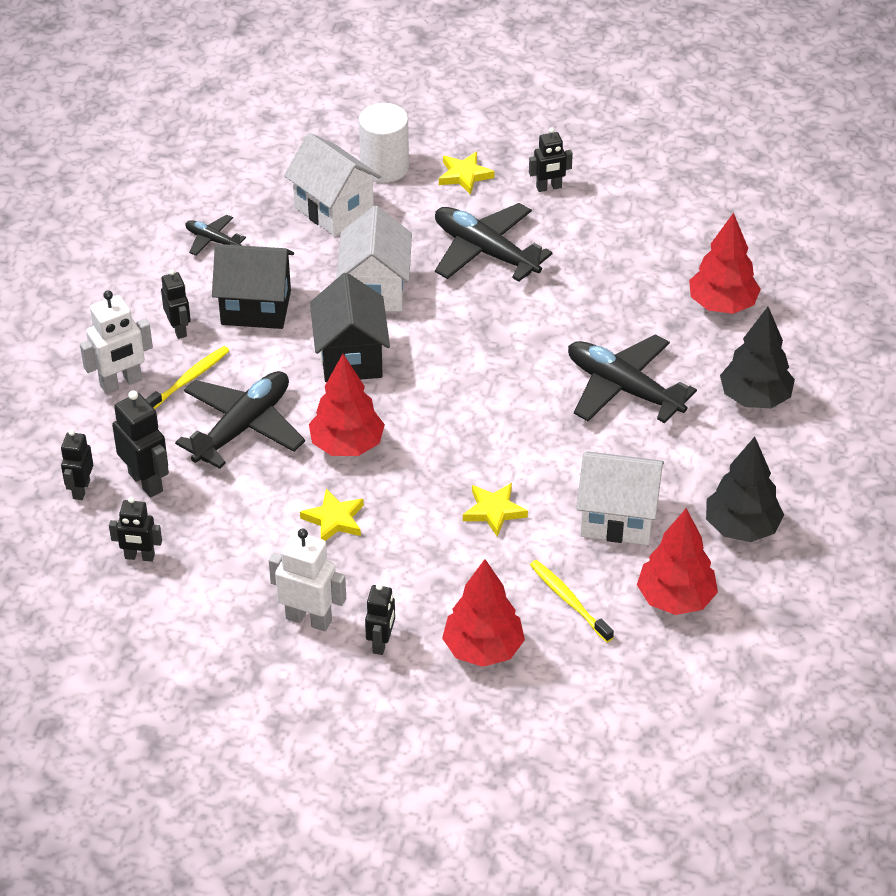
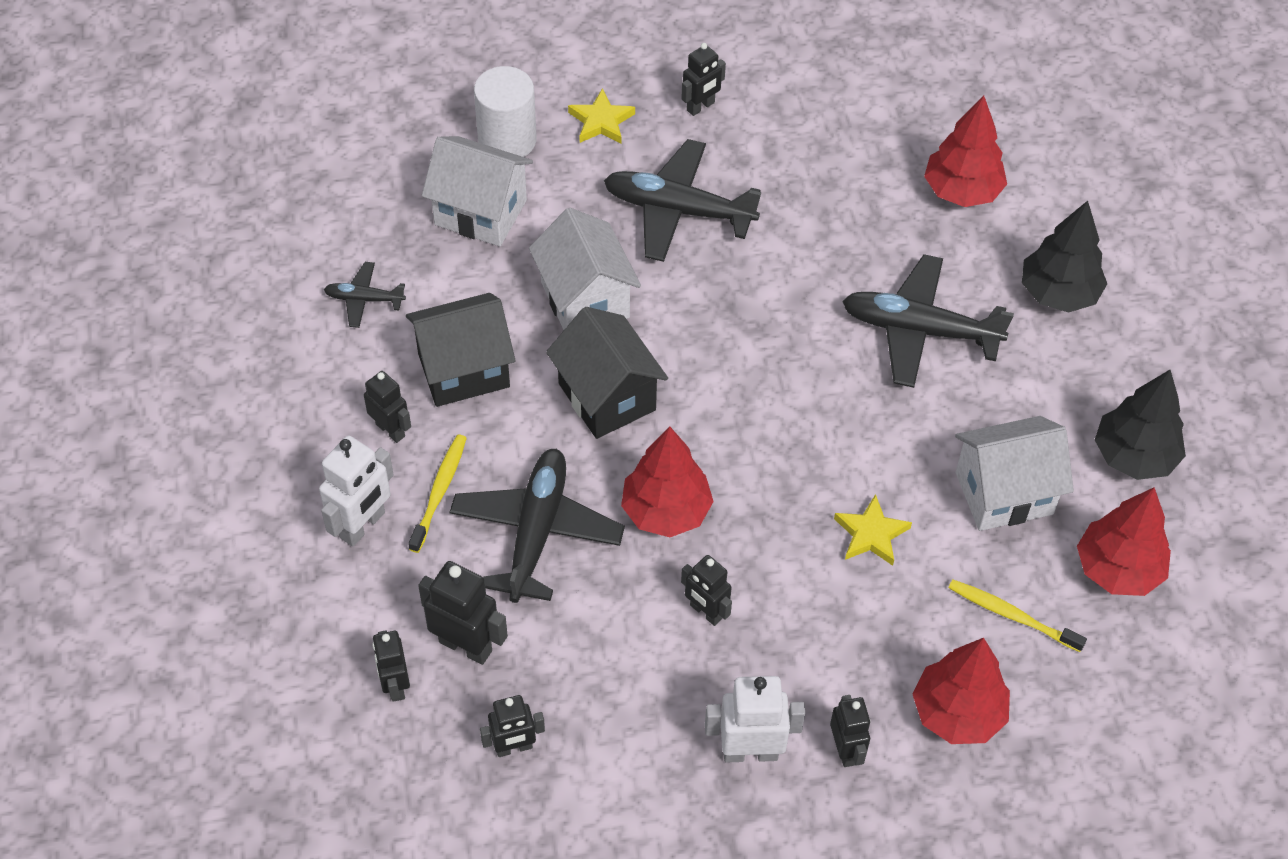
camera: 25 degrees left, 10 degrees up
yellow star [300,489,364,541] -> black robot [681,555,732,626]

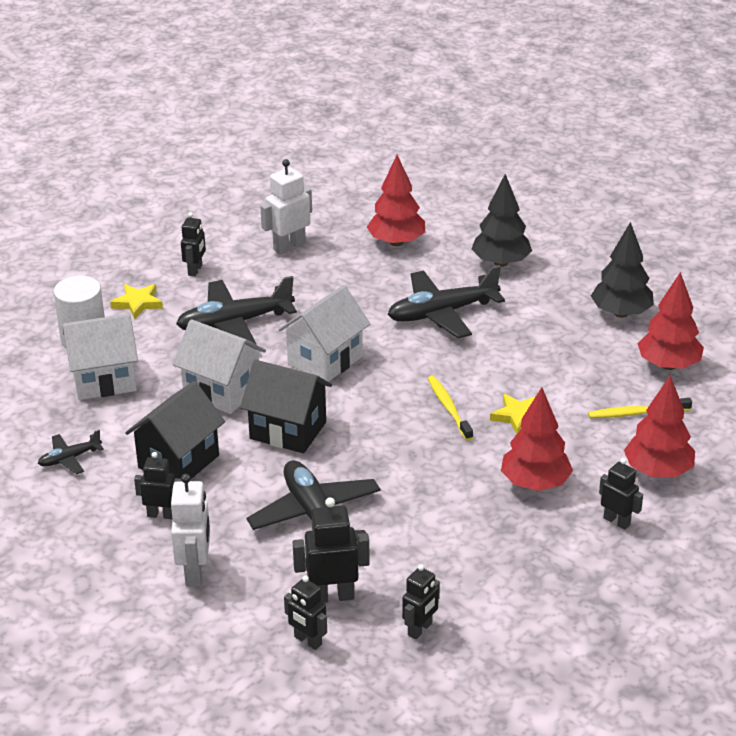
camera: 35 degrees left, 20 degrees down
yellow toothbrush [408,435,467,553] -> yellow toothbrush moved to [428,376,473,440]
red tree [621,426,714,537] -> red tree moved to [501,387,573,491]
black robot [681,555,732,626] -> none
white robot [705,676,805,762] -> white robot moved to [260,159,312,255]
white house [955,416,1074,531] -> white house moved to [278,285,370,382]

